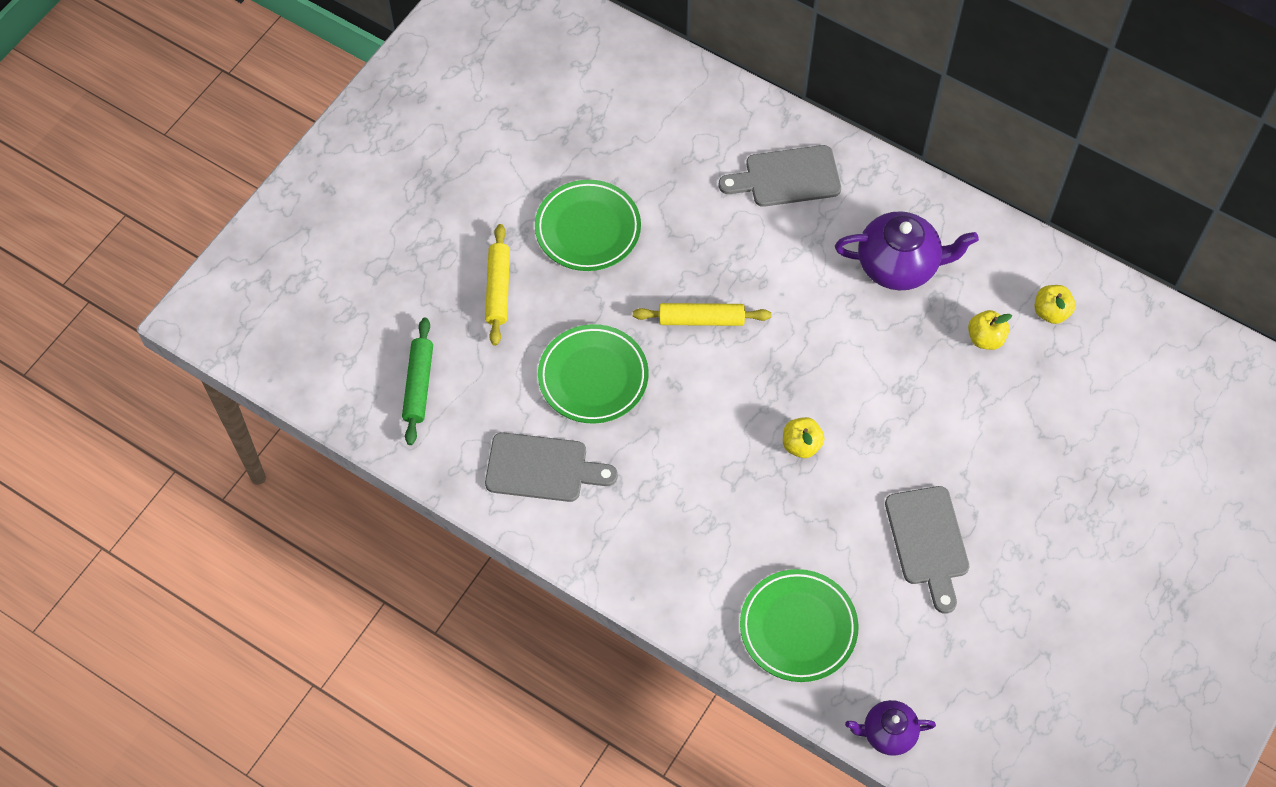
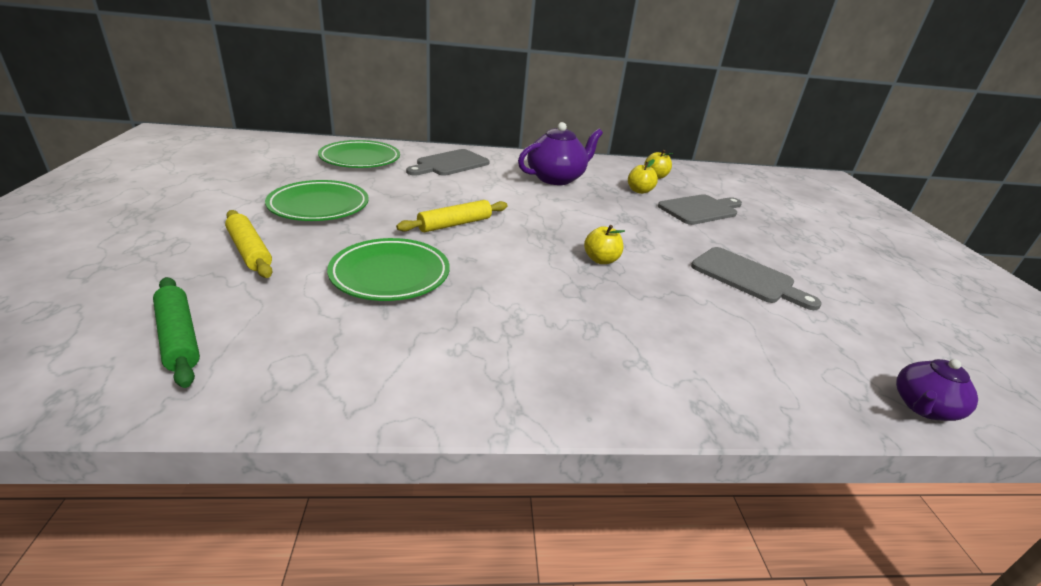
camera: 40 degrees left, 30 degrees down
grey cutting board [485,432,618,502] -> grey cutting board moved to [658,194,742,225]
green plate [740,569,859,682] -> green plate moved to [318,140,400,168]

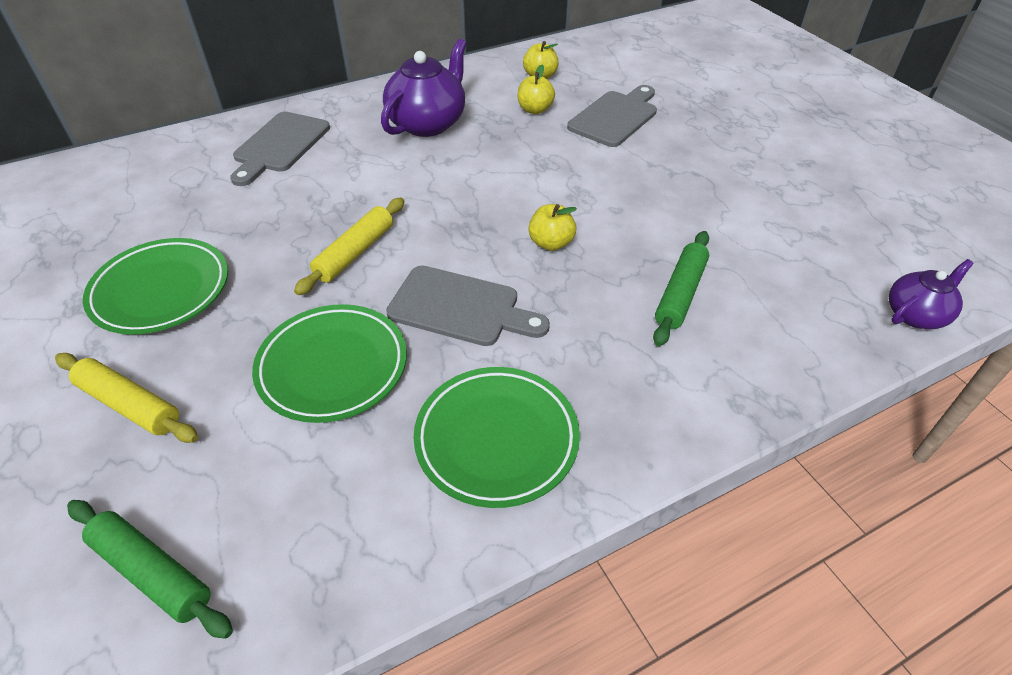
camera: 20 degrees left, 15 degrees up
green plate [318,140,400,168] -> green plate moved to [413,367,580,508]
grey cutting board [691,247,822,310] -> grey cutting board moved to [386,265,550,346]
purple teapot [896,359,978,421] -> purple teapot turned 150 degrees counterclockwise [889,259,974,329]
none -> green rolling pin [653,231,709,346]

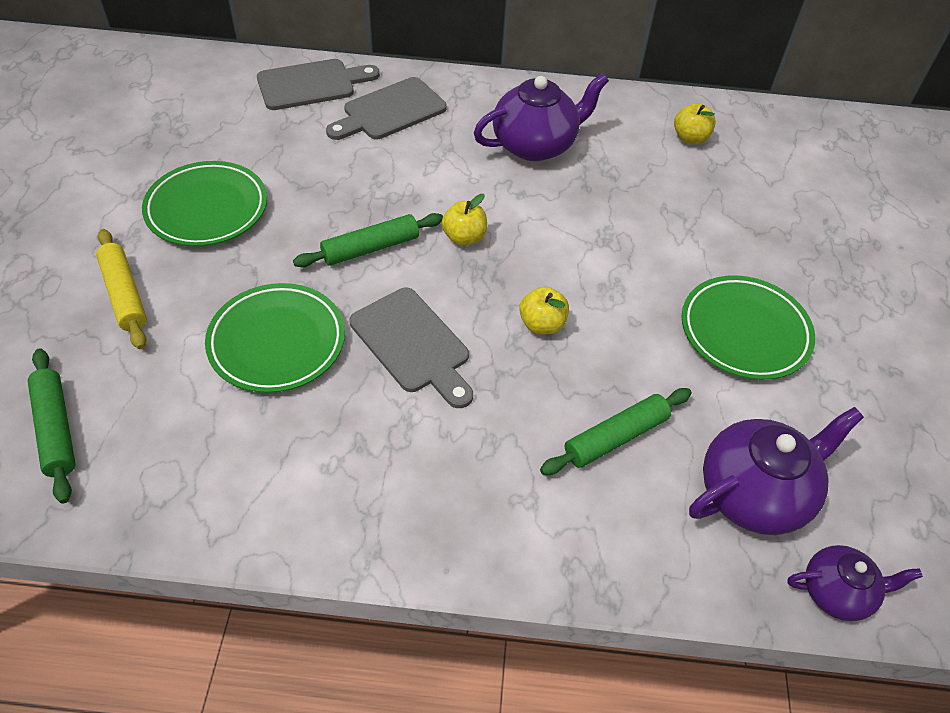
camera: 30 degrees right, 5 degrees up
yellow rolling pin [294,197,404,295] -> green rolling pin [293,213,443,267]
green plate [413,367,580,508] -> green plate moved to [682,275,815,380]
yellow apple [518,65,555,114] -> yellow apple moved to [442,194,487,246]
grey cutting board [567,85,657,147] -> grey cutting board moved to [257,59,380,110]
none -> purple teapot [689,407,864,535]

